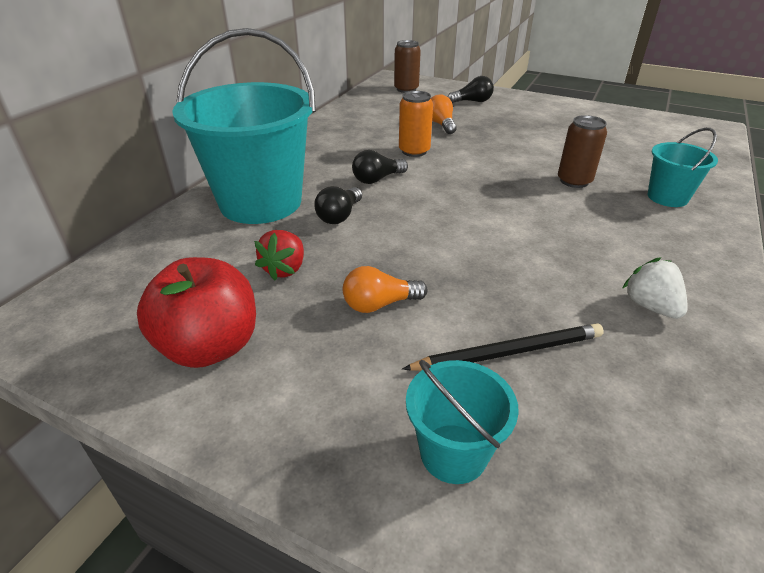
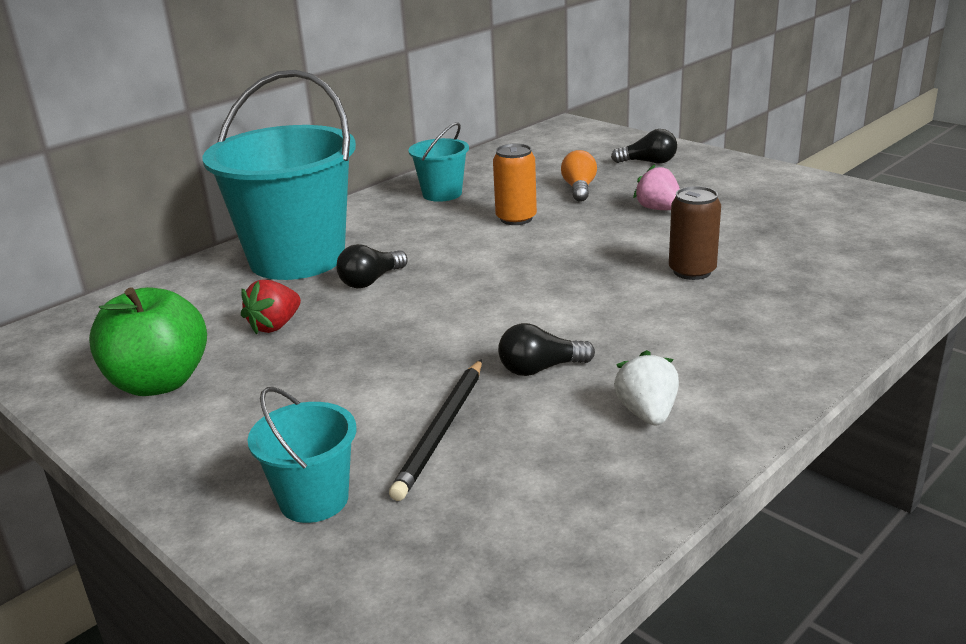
camera: 20 degrees right, 10 degrees down
red apple [137,257,256,368] -> green apple [89,287,207,396]
orange light bulb [343,266,428,313] -> none
black light bulb [352,150,408,184] -> black light bulb moved to [498,323,595,376]
brown can [394,40,421,93] -> none
black pencil [402,323,604,371] -> black pencil turned 105 degrees clockwise [389,359,482,501]
turquoise bucket [648,128,718,207] -> turquoise bucket moved to [408,122,469,202]
none -> pink strawberry [633,164,680,210]

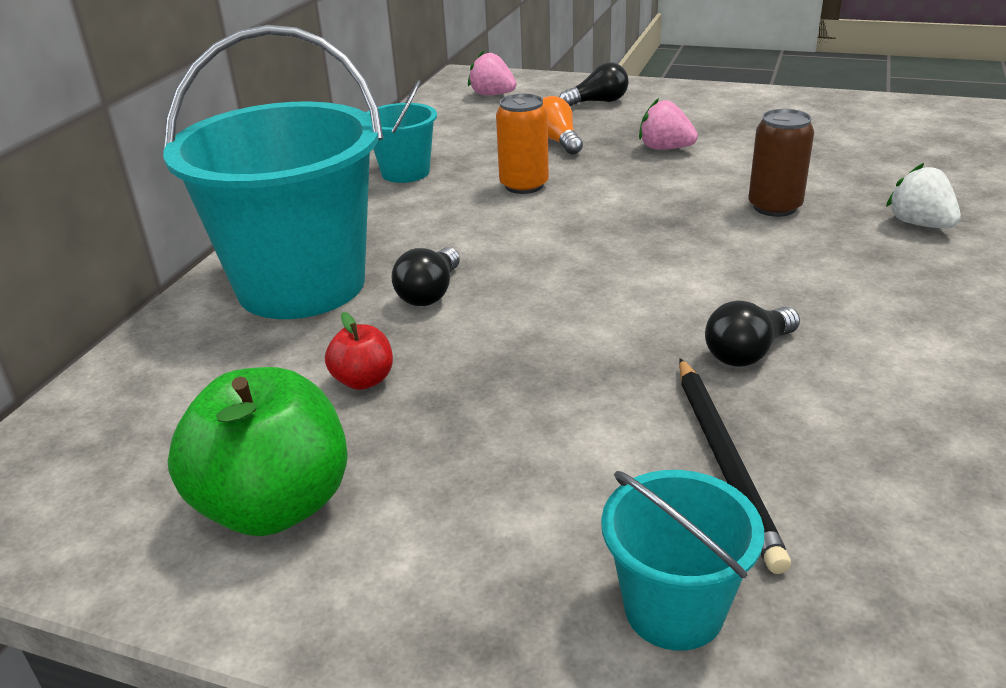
camera: 25 degrees left, 5 degrees up
red strawberry [241,279,301,335] -> red apple [325,312,393,390]
white strawberry [614,350,679,426] -> white strawberry moved to [886,163,961,228]
none -> pink strawberry [468,50,517,95]

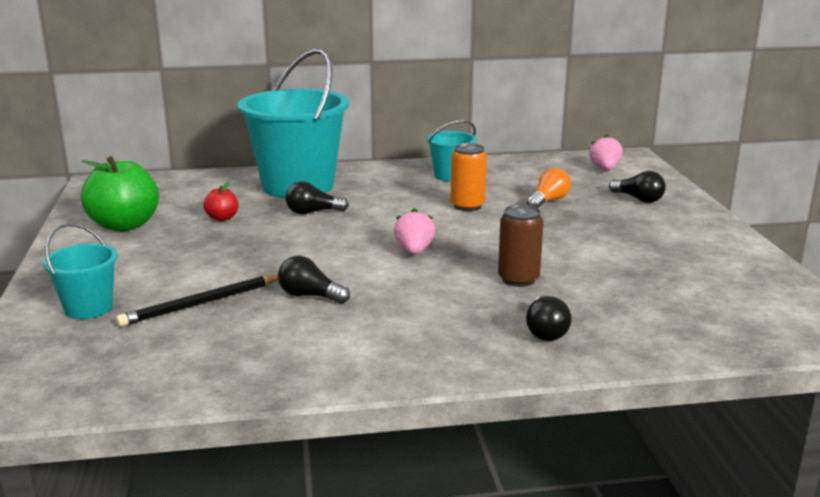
camera: 60 degrees right, 10 degrees down
pink strawberry [639,98,698,150] -> pink strawberry moved to [394,208,435,254]
white strawberry [886,163,961,228] -> black light bulb [526,295,572,341]

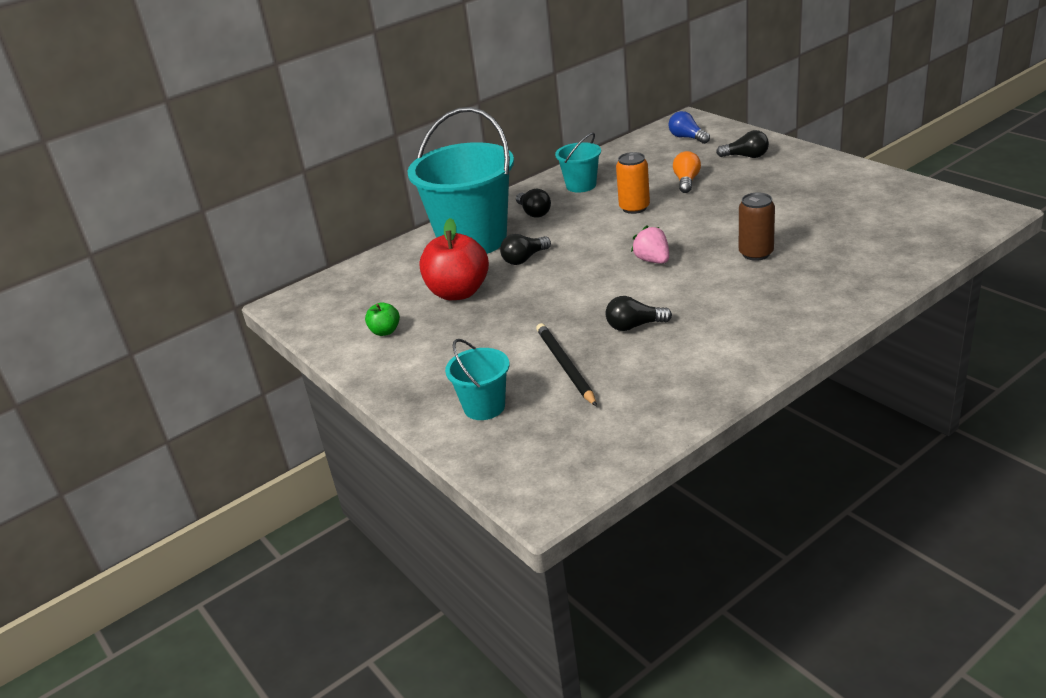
camera: 25 degrees left, 10 degrees up
green apple [81,156,159,231] -> green apple [365,302,400,336], size x0.48
black pencil [116,275,278,327] -> black pencil turned 135 degrees clockwise [536,323,597,407]
red apple [203,182,239,221] -> red apple [419,218,489,300], size x2.09
black light bulb [526,295,572,341] -> black light bulb moved to [516,189,551,218]
pink strawberry [589,135,623,170] -> blue light bulb [669,111,710,144]

